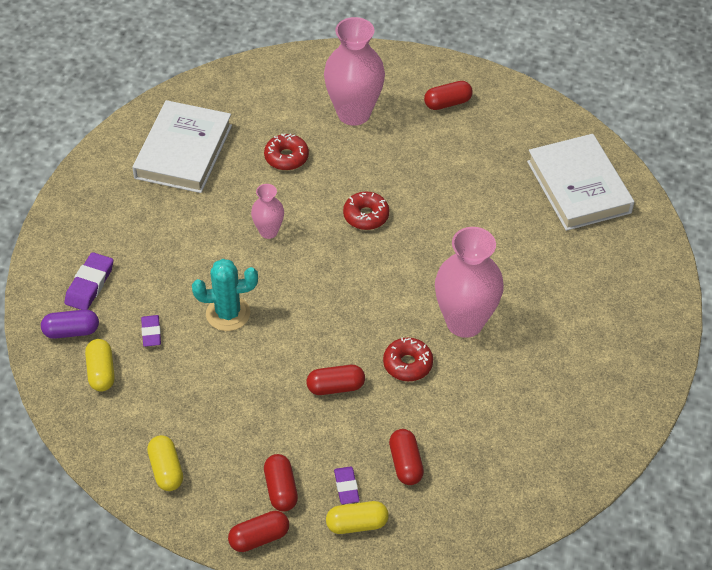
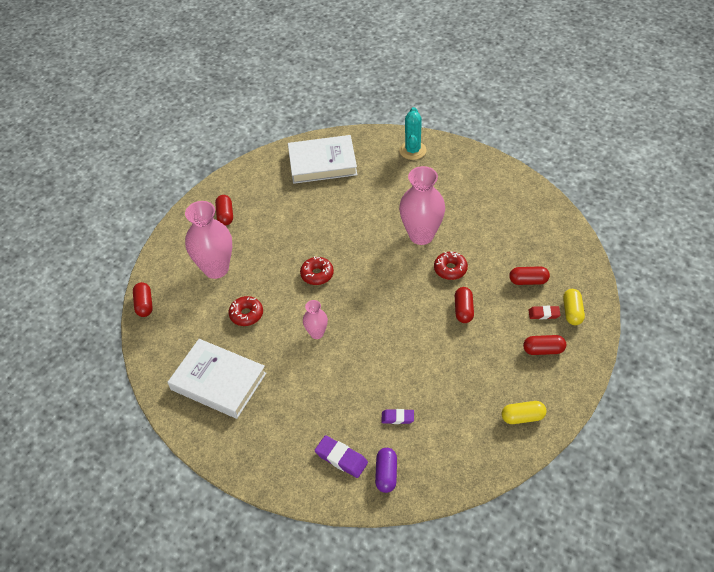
camera: 75 degrees left, 0 degrees up
yellow capsule [85,339,115,392] -> none
turquoise cactus [192,259,258,331] -> turquoise cactus moved to [399,107,427,160]
red capsule [228,511,289,552] -> red capsule moved to [133,282,153,317]
purple eraser [334,466,360,504] -> red eraser [529,306,560,319]

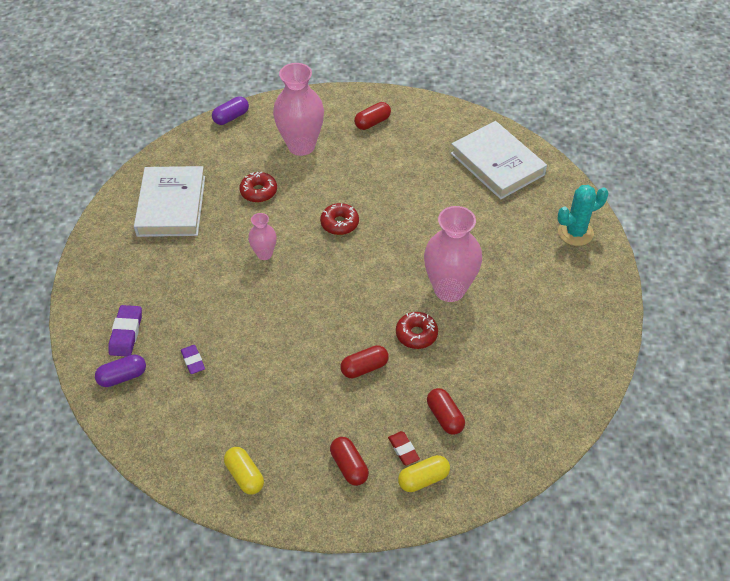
camera: 60 degrees right, 0 degrees up
red capsule [133,282,153,317] -> purple capsule [212,96,249,125]

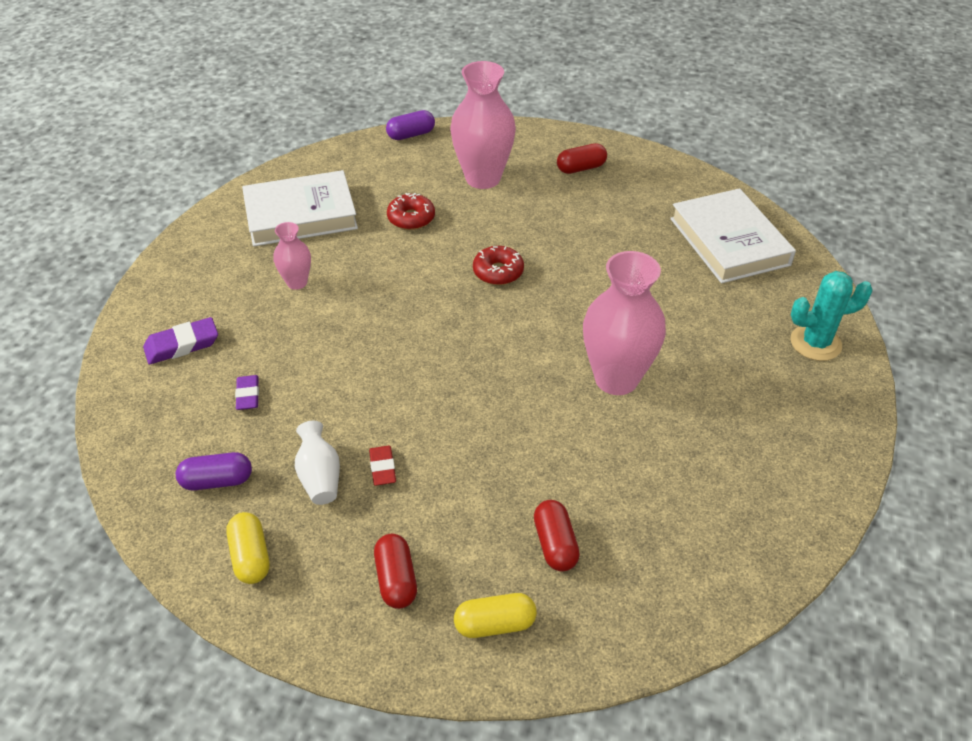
camera: 15 degrees right, 5 degrees down
purple capsule [95,354,146,387] -> purple capsule moved to [176,452,252,490]
purple eraser [108,305,142,356] -> purple eraser turned 45 degrees clockwise [143,317,218,364]
white book [134,166,205,237] -> white book turned 60 degrees clockwise [242,170,358,247]
pink vase [248,213,277,260] -> pink vase moved to [274,222,311,290]
red capsule [340,345,389,378] -> none
red eraser [388,431,420,465] -> red eraser moved to [369,446,396,486]
red donut [396,312,438,349] -> none
none -> white vase [295,421,340,505]

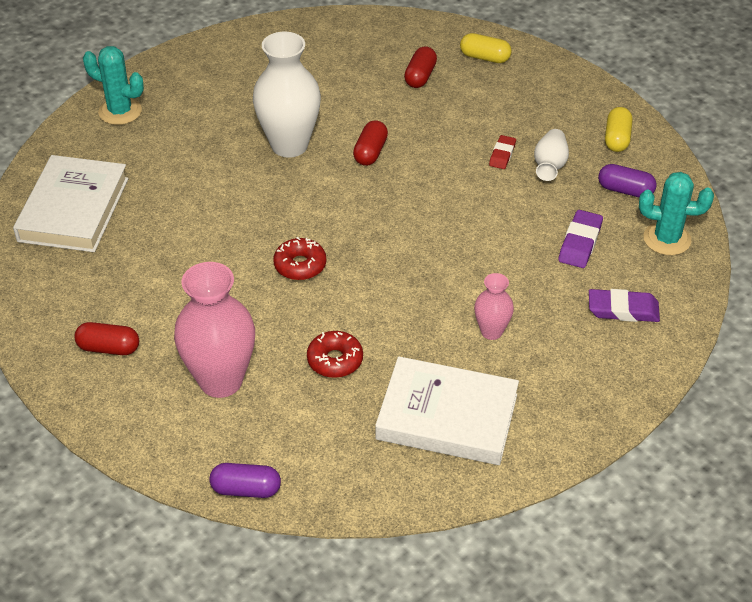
camera: 150 degrees left, 0 degrees up
purple eraser [235,375,259,410] -> purple eraser [559,210,603,268], size x1.53
red capsule [374,534,417,609] -> red capsule moved to [353,120,388,166]
pink vase [583,251,666,395] -> white vase [253,32,321,158]
none -> turquoise cactus [639,172,714,255]

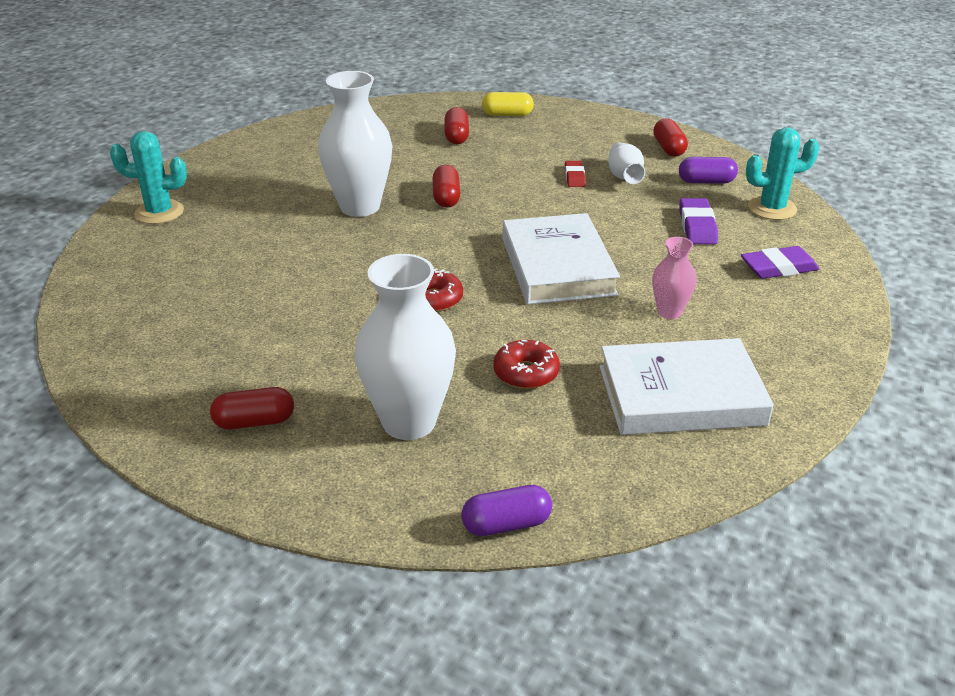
camera: 20 degrees left, 10 degrees down
white book [13,155,128,252] -> white book moved to [502,213,620,304]
pink vase [174,262,255,398] -> white vase [354,254,456,440]
yellow capsule [605,107,632,152] -> red capsule [653,118,688,157]

